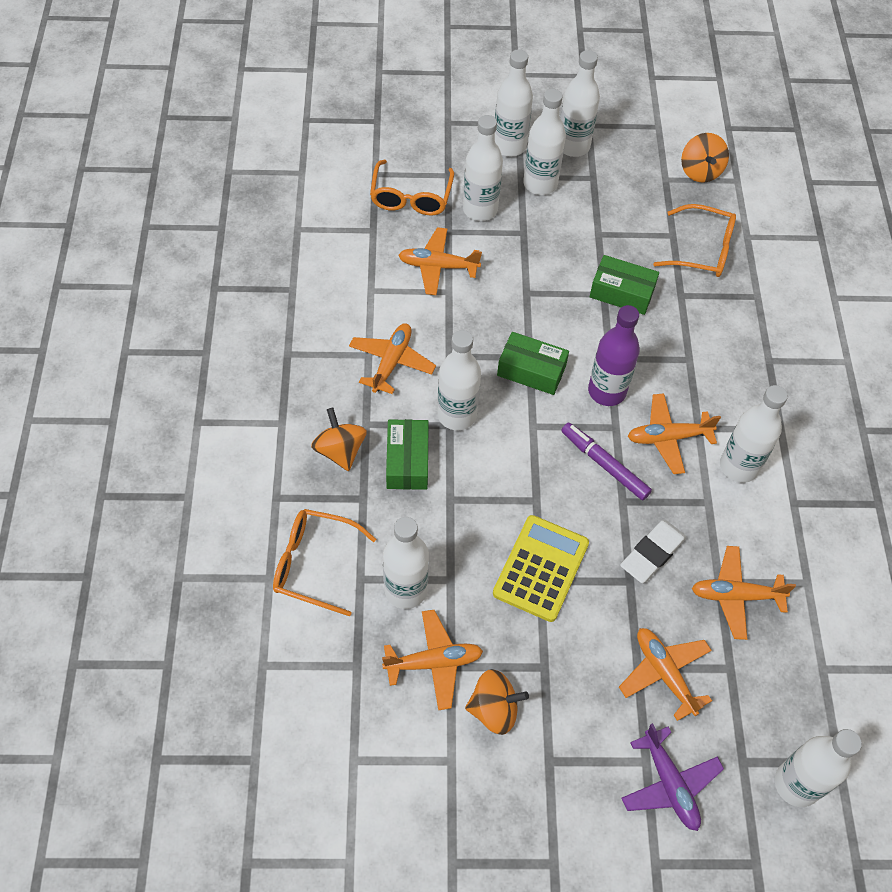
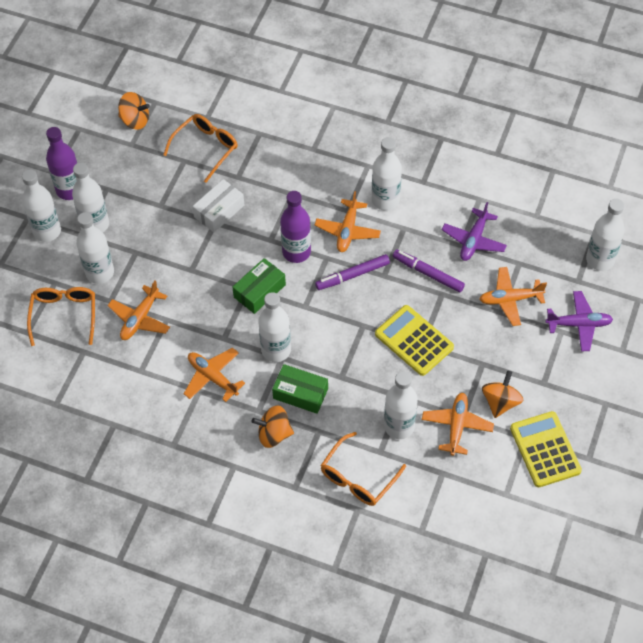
camera: 65 degrees left, 0 degrees up
orange glasses [370,160,454,215] -> orange glasses turned 120 degrees counterclockwise [27,287,95,346]
white bottle [560,50,600,157] -> purple bottle [46,127,77,200]
green box [590,255,659,315] -> white box [192,179,244,232]
white eraser [620,520,687,583] -> purple marker [393,249,465,292]
orange plane [692,546,796,640] -> purple plane [442,202,507,261]
none -> yellow calculator [510,411,582,487]

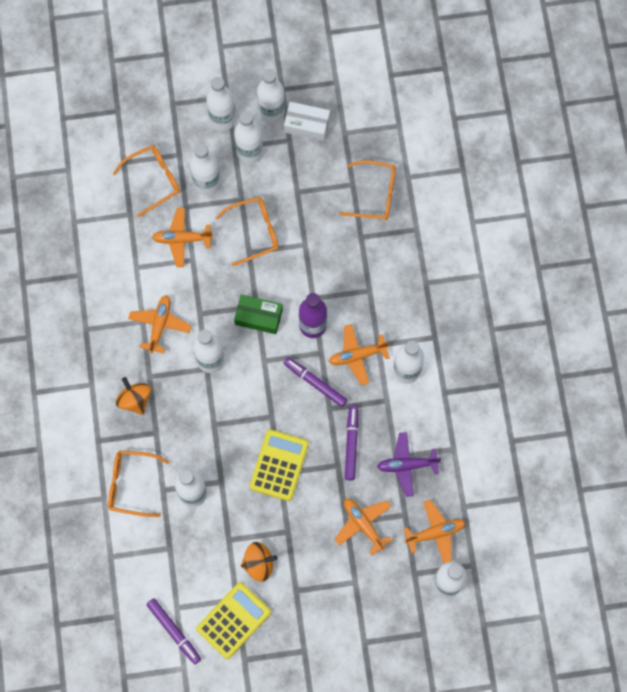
camera: 60 degrees right, 15 degrees up
purple bottle [46,127,77,200] -> white bottle [257,69,285,124]
orange spinning top [118,92,150,130] -> none
white box [192,179,244,232] -> white box moved to [284,102,330,141]
green box [272,364,328,414] -> none
orange plane [422,393,494,456] -> orange plane moved to [403,499,466,564]
purple plane [545,291,613,351] -> none
none -> purple marker [146,599,201,664]
none -> orange glasses [216,197,279,266]

